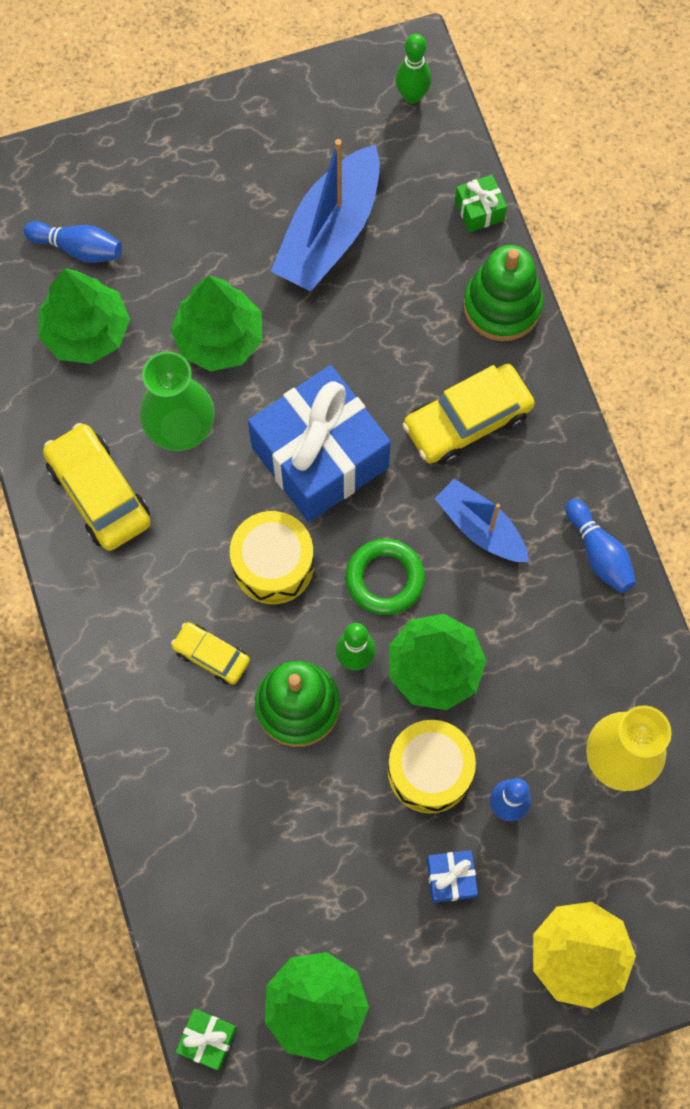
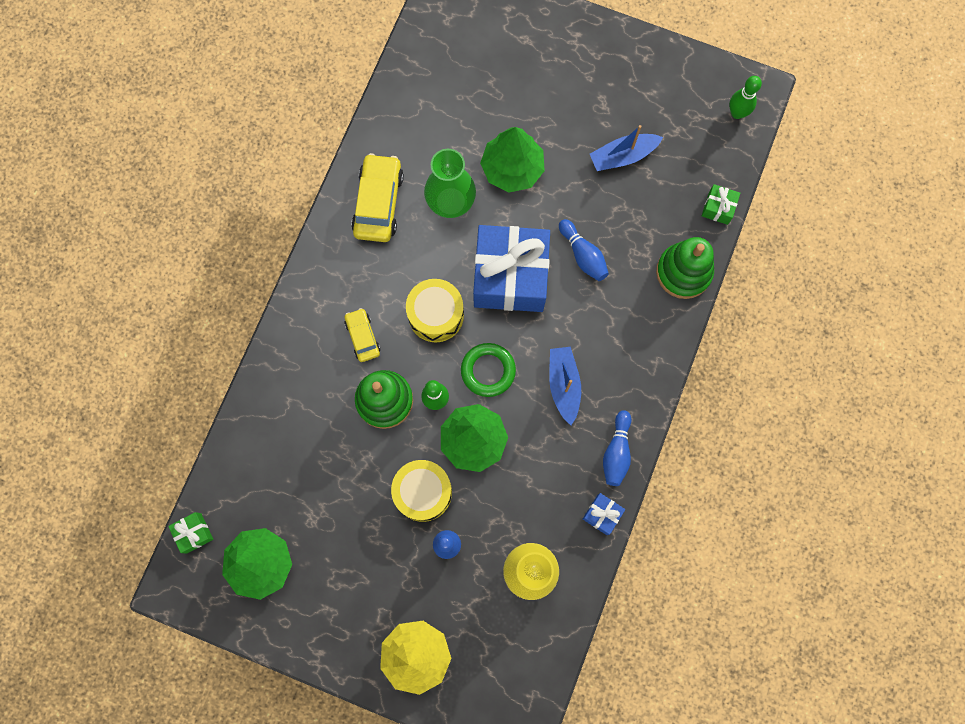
camera: 40 degrees right, 5 degrees up
blue bowling pin [24,221,122,263] -> blue bowling pin moved to [559,219,609,281]
green tree [38,269,130,364] -> none
blue boat [271,139,380,292] -> blue boat [590,125,663,171], size x0.62
yellow car [403,364,535,465] -> none
blue gift [427,850,478,903] -> blue gift moved to [583,493,625,535]

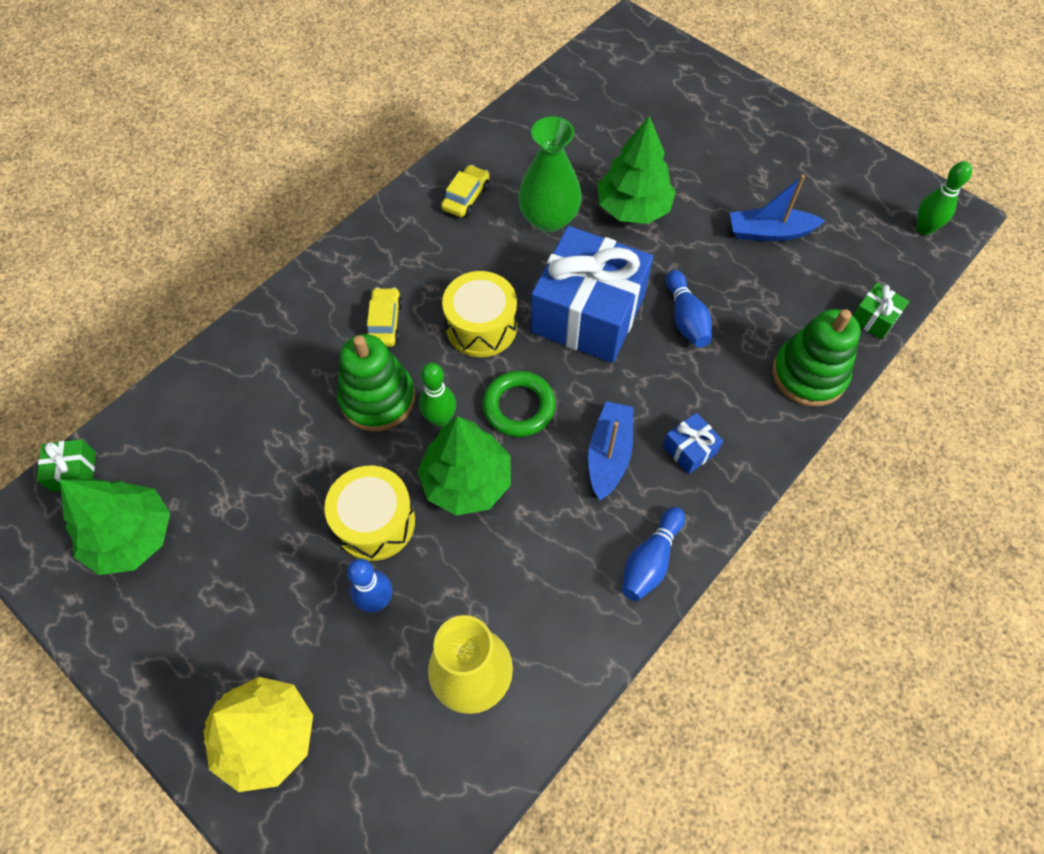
camera: 20 degrees right, 15 degrees down
yellow car [351,153,404,242] -> yellow car [441,165,490,217], size x0.58
blue gift [583,493,625,535] -> blue gift moved to [663,413,723,474]

